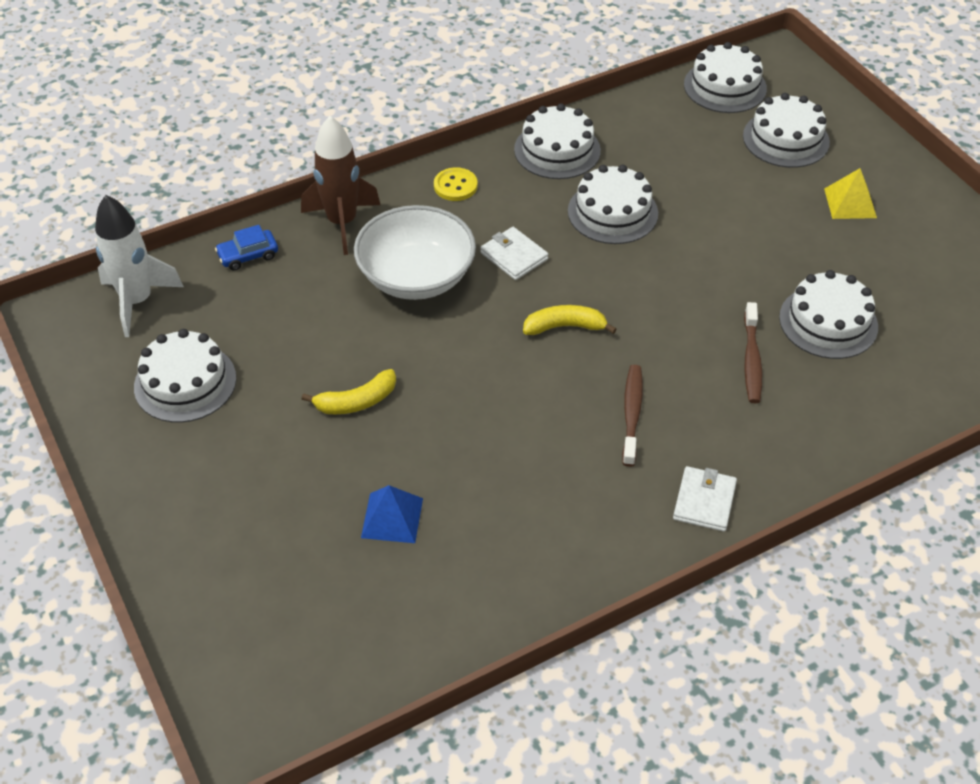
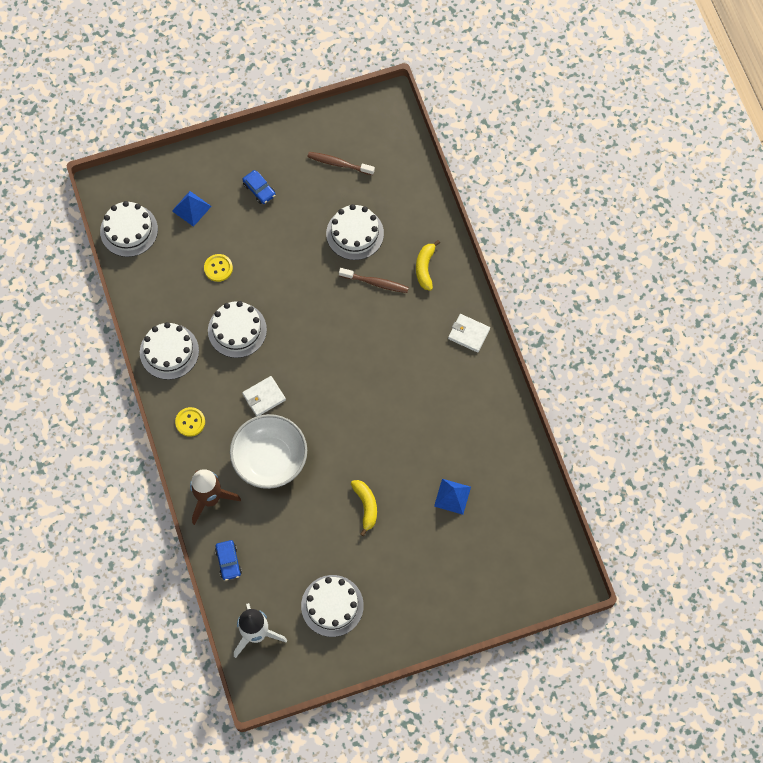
camera: 80 degrees left, 20 degrees up
yellow banana [523,305,617,335] -> yellow banana moved to [416,240,440,291]
brown toothbrush [622,365,643,467] -> brown toothbrush moved to [307,152,375,175]
white cake [743,93,830,168] -> blue pyramid [172,191,212,227]
yellow pyramid [824,168,877,219] -> blue car [242,170,276,204]
none -> yellow button [204,254,233,282]

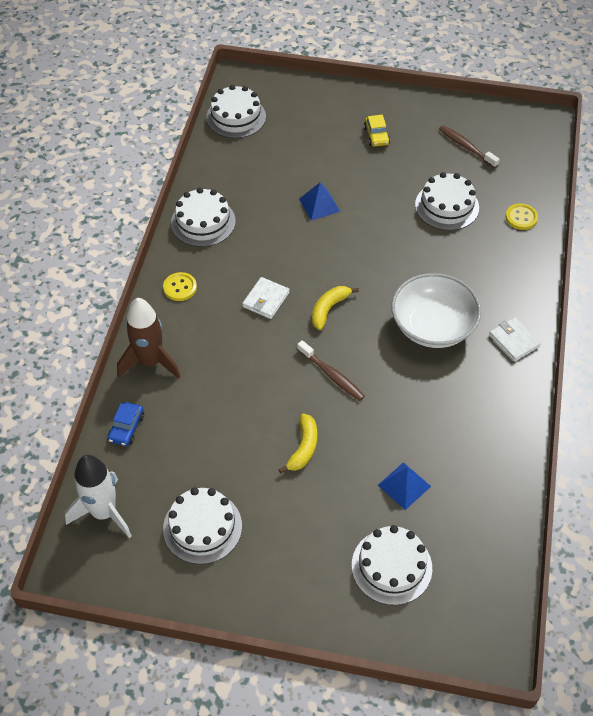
camera: 30 degrees right, 15 degrees down
blue pyramid [172,191,212,227] -> blue pyramid moved to [299,183,340,221]
yellow button [204,254,233,282] -> yellow button moved to [505,203,538,230]
white cake [208,301,267,358] -> white cake moved to [352,525,432,605]
white bowl [230,414,307,489] -> white bowl moved to [391,273,481,348]
blue car [242,170,276,204] -> yellow car [364,115,390,147]
white wallet [242,376,286,417] -> white wallet turned 60 degrees counterclockwise [242,277,289,319]
brown toothbrush [339,268,409,293] -> brown toothbrush moved to [297,340,365,401]
yellow banana [416,240,440,291] -> yellow banana moved to [312,286,359,330]

